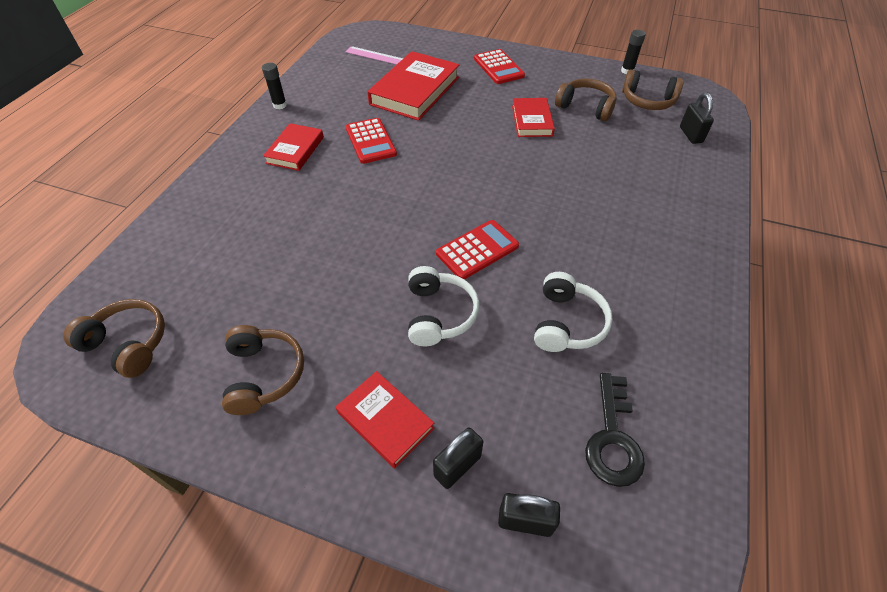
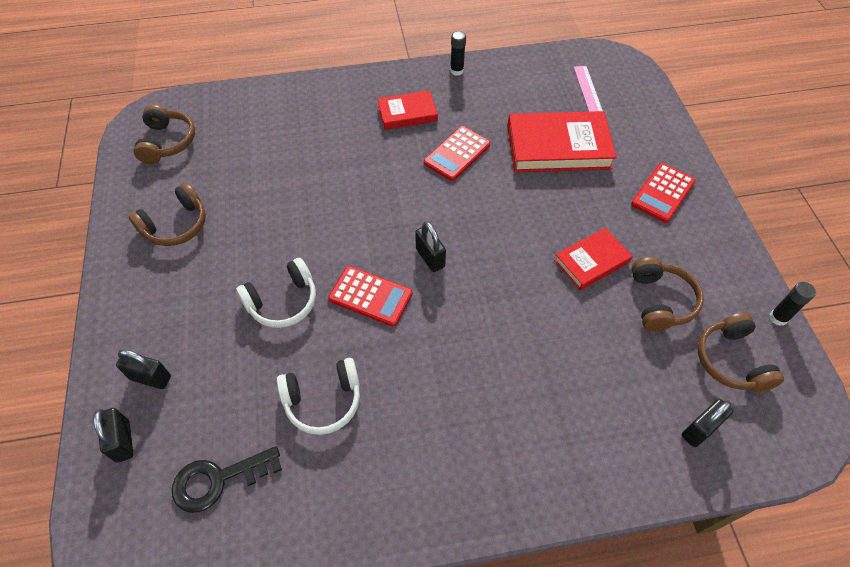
camera: 60 degrees right, 5 degrees up
red book [336,371,435,469] -> none
none -> black padlock [415,221,446,272]

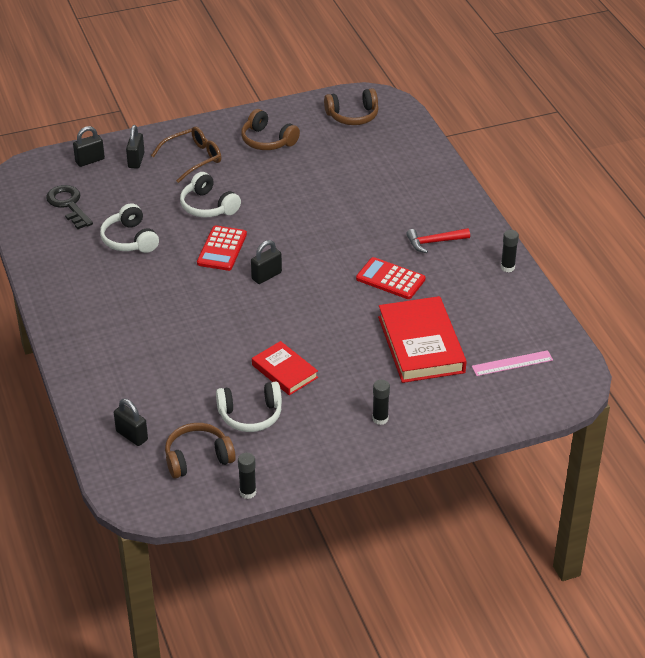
camera: 80 degrees right, 15 degrees down
red book [377,90,438,130] -> red hammer [406,228,470,253]
red calculator [631,163,696,223] -> black glue stick [372,380,390,425]
brown headphones [631,257,704,331] -> white headphones [216,382,282,432]
none -> brown glasses [151,126,221,183]

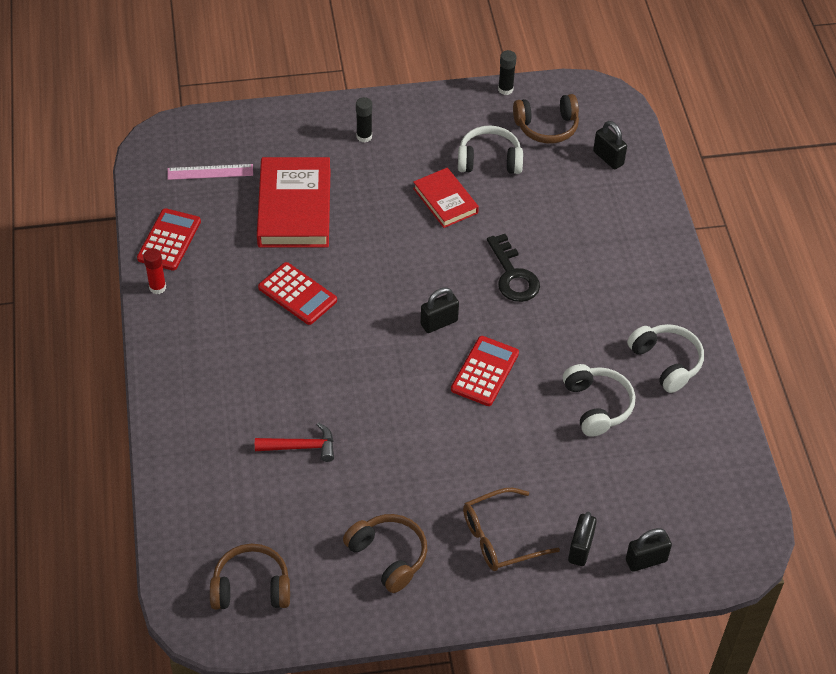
camera: 170 degrees left, 10 degrees up
black key [46,185,93,229] -> black key moved to [487,234,540,302]
white headphones [180,172,241,217] -> white headphones moved to [627,324,704,393]
red hammer [406,228,470,253] -> red hammer moved to [255,422,334,462]
black glue stick [501,230,519,272] -> red glue stick [143,248,166,294]
none -> red calculator [137,208,201,270]

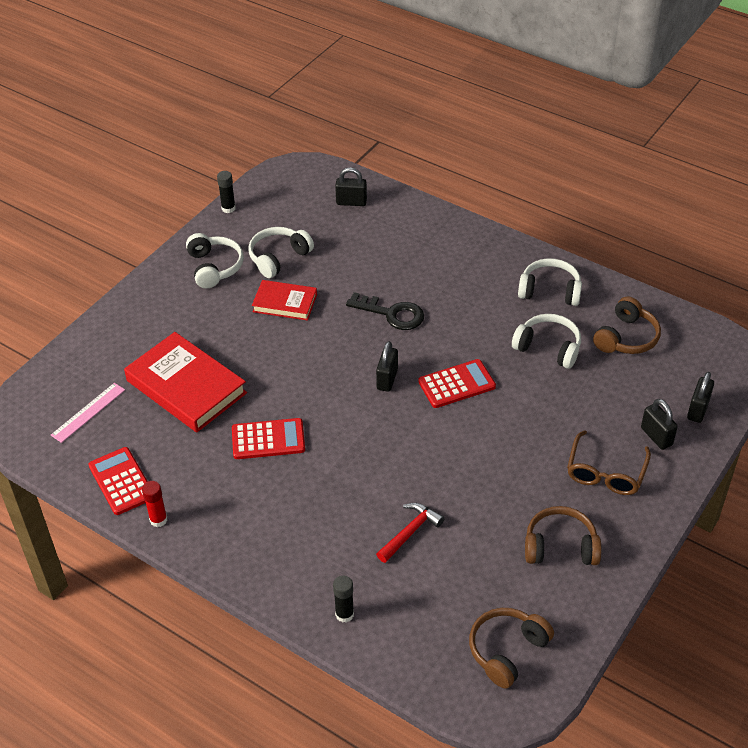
camera: 45 degrees left, 5 degrees down
black glue stick [356,97,372,142] -> black glue stick moved to [333,575,354,623]
red calculator [451,336,519,406] -> red calculator turned 90 degrees clockwise [418,359,496,408]
brown headphones [513,94,579,143] -> brown headphones moved to [593,296,661,354]
none -> white headphones [186,233,244,288]

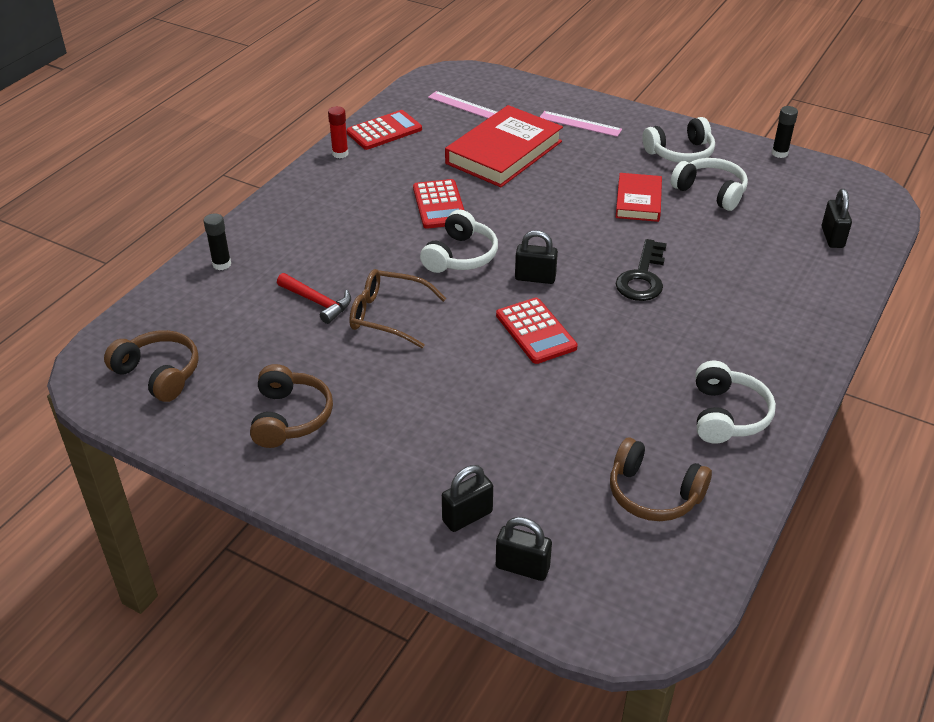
camera: 85 degrees right, 5 degrees down
white headphones [512,314,581,369] -> white headphones moved to [420,210,498,273]
brown glasses [567,430,651,495] -> brown glasses moved to [349,269,447,348]
none -> pink ruler [540,111,622,137]

